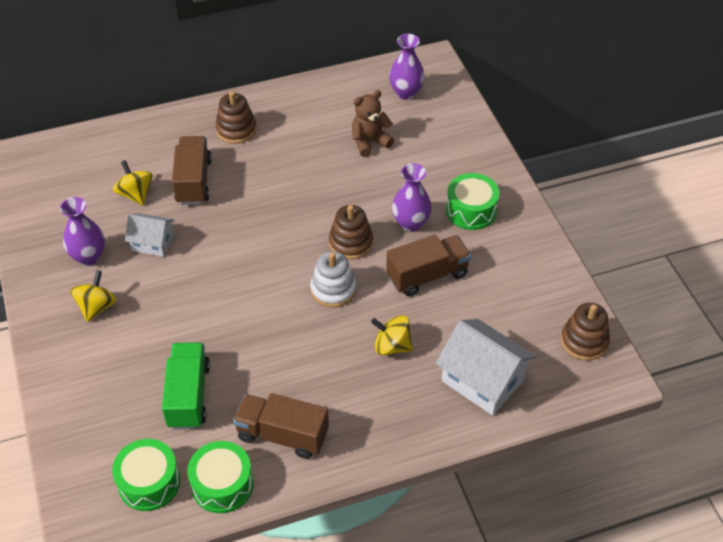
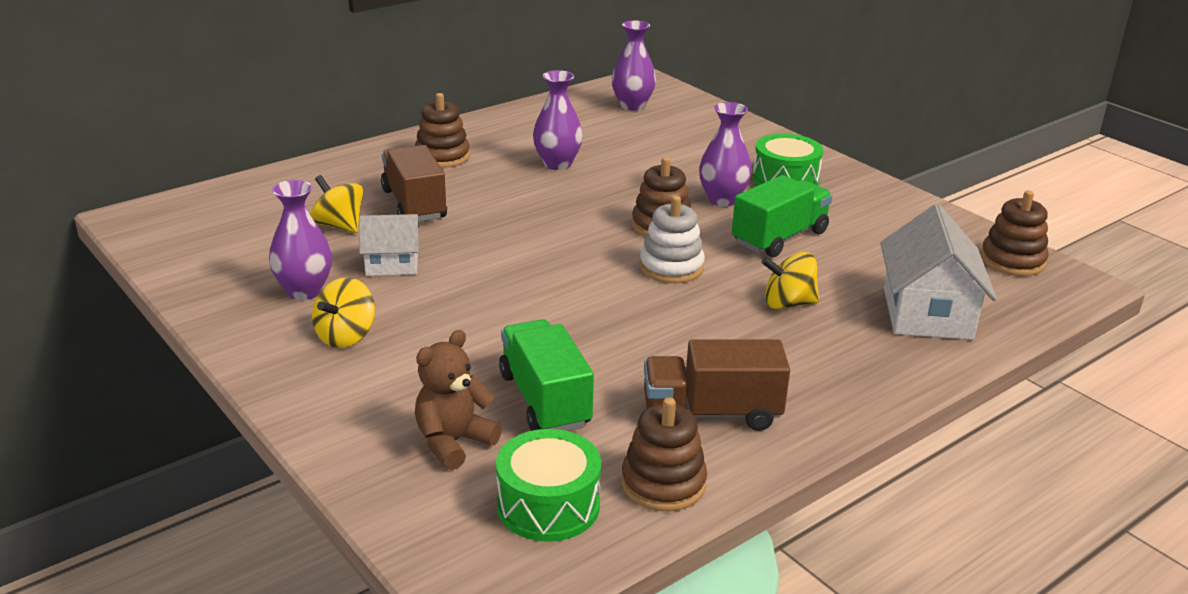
camera: 20 degrees left, 20 degrees down
yellow spinning top [70,270,117,322] -> yellow spinning top turned 150 degrees counterclockwise [312,277,375,348]
green drum [187,441,253,513] -> brown stacking toy [621,397,707,511]
brown teddy bear [352,90,394,157] -> brown teddy bear moved to [415,330,502,470]
brown truck [386,234,471,296] -> green truck [732,175,833,257]
white house [436,319,537,415] -> white house turned 75 degrees clockwise [880,204,997,340]
none -> purple vase [533,70,583,170]

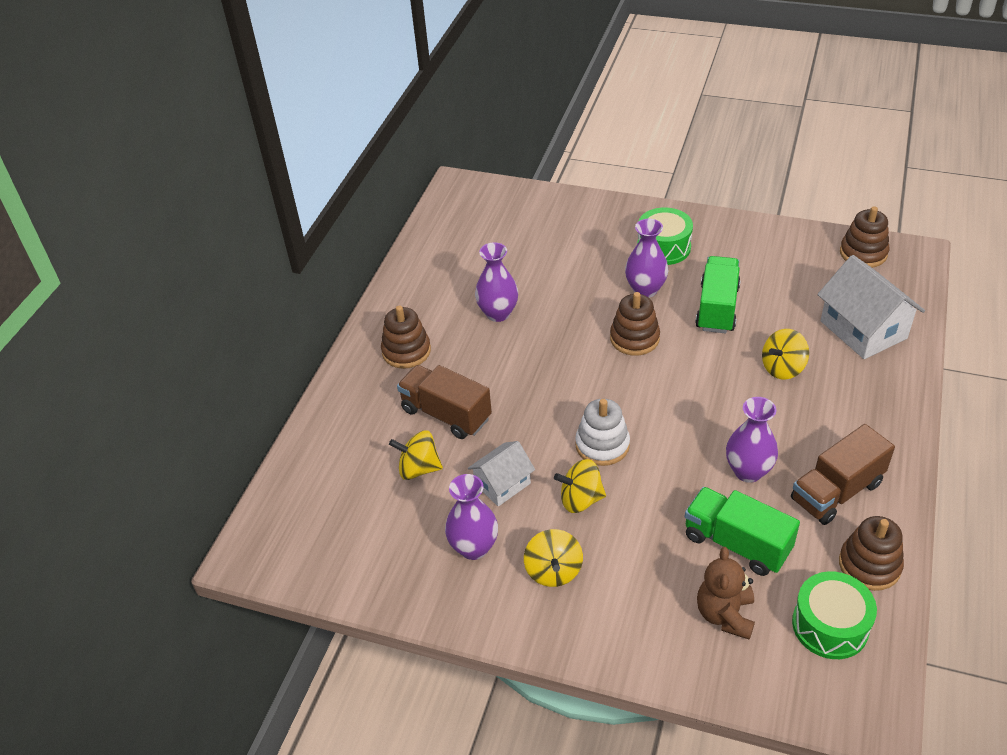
camera: 30 degrees left, 15 degrees up
purple vase [612,20,656,111] -> purple vase moved to [726,397,778,483]
white stacking toy [640,196,705,283] -> white stacking toy moved to [575,399,630,466]
none -> yellow spinning top [554,459,606,513]

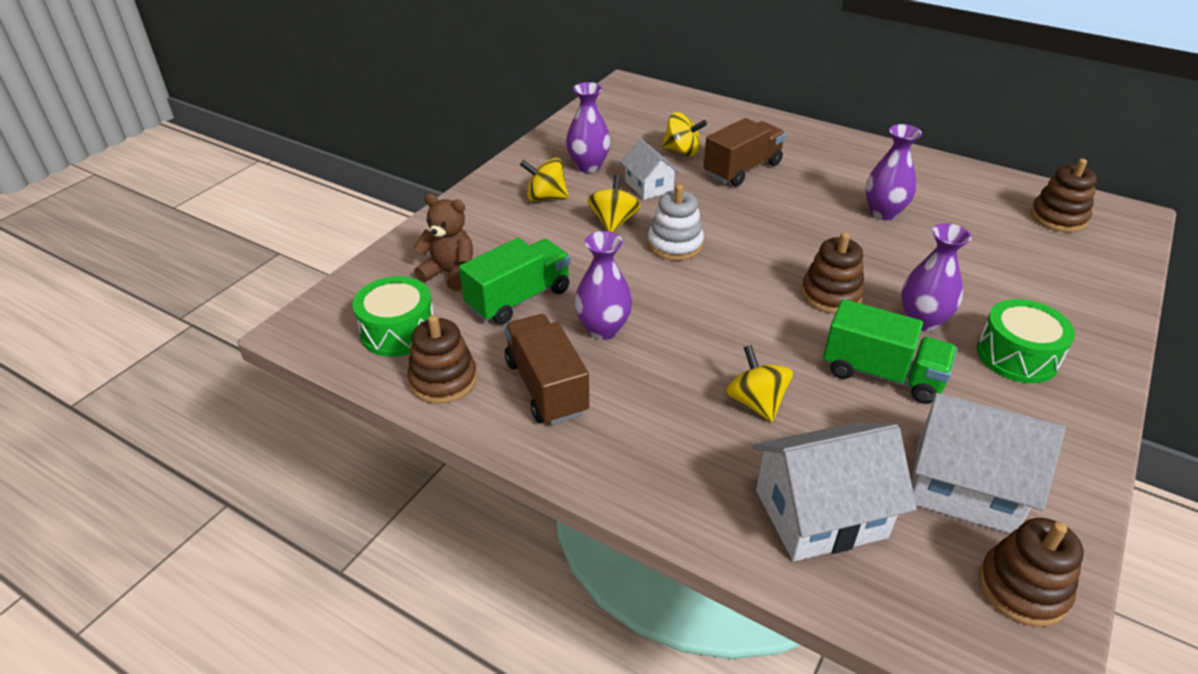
camera: 100 degrees right, 5 degrees down
brown stacking toy [381,306,431,369] -> brown stacking toy moved to [1030,159,1097,232]
yellow spinning top [389,430,443,480] -> yellow spinning top turned 90 degrees clockwise [662,112,707,157]
none -> white house [912,393,1065,534]

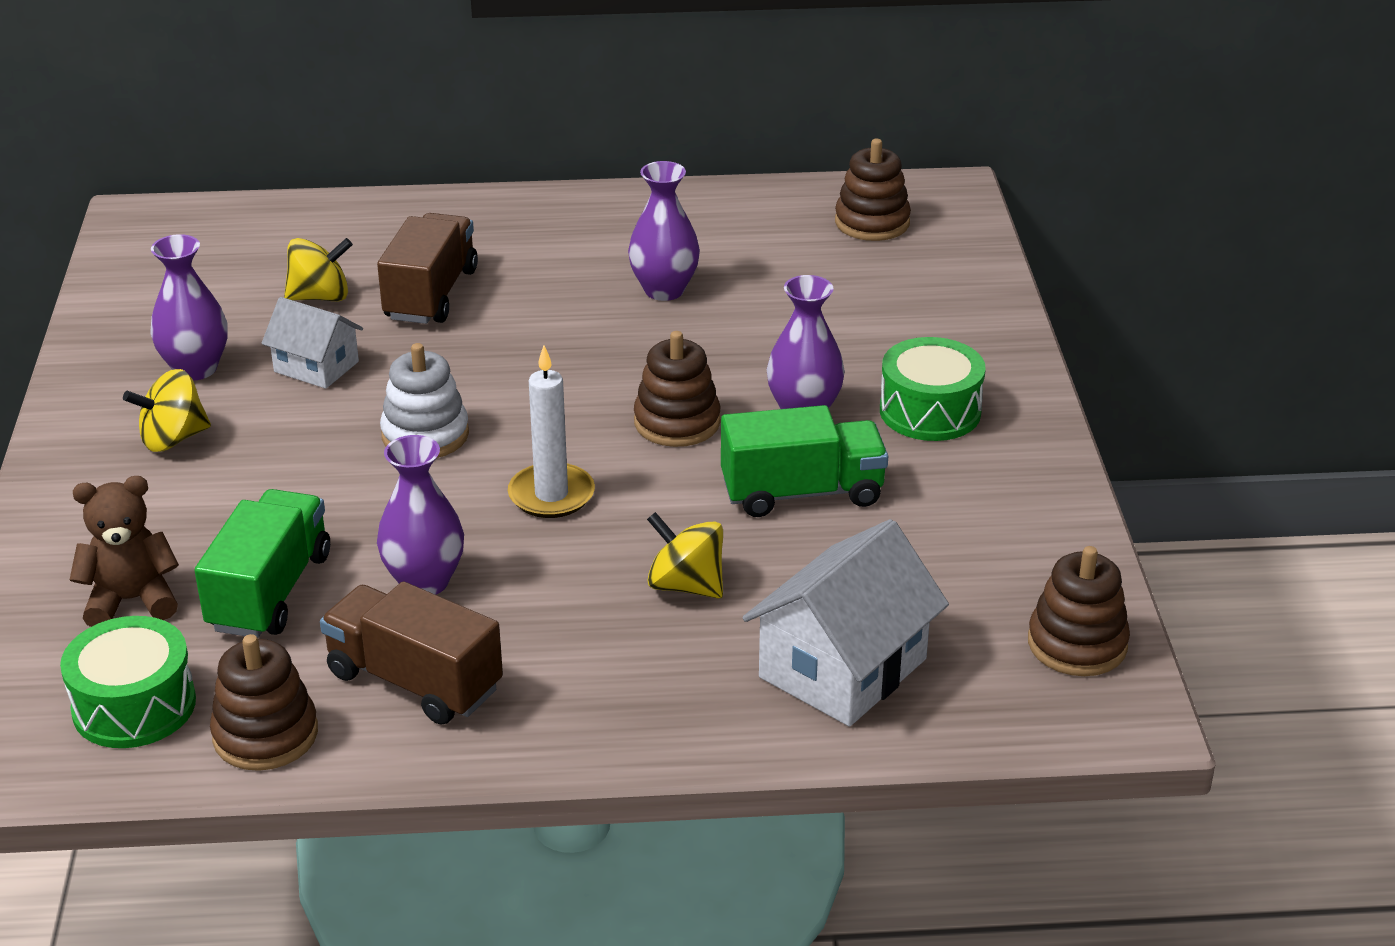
camera: 35 degrees left, 5 degrees down
yellow spinning top [588,174,641,232] -> none
white house [912,393,1065,534] -> none
none -> white candle [508,345,595,518]

